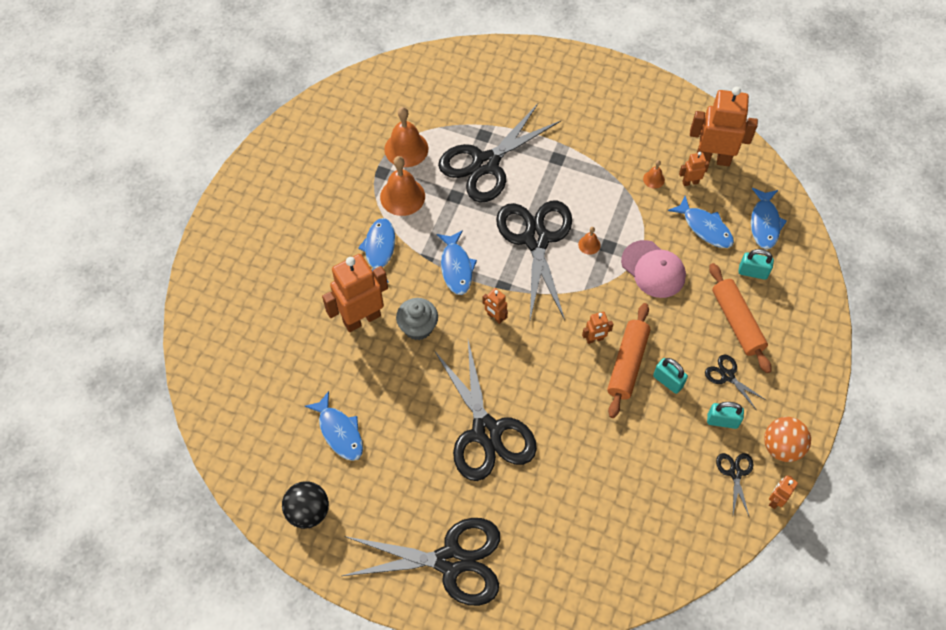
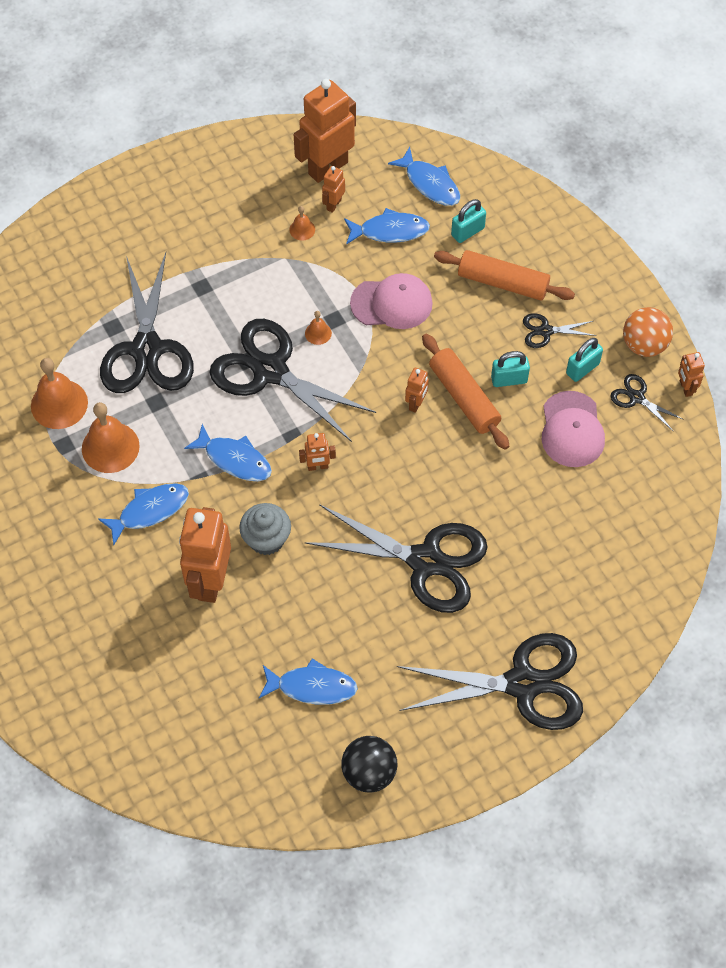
camera: 50 degrees left, 0 degrees up
black scissors [342,518,500,606] -> black scissors turned 45 degrees clockwise [397,633,583,730]
blue fish [358,218,395,283] -> blue fish turned 105 degrees clockwise [98,483,189,545]
none -> pink cap [542,391,605,467]

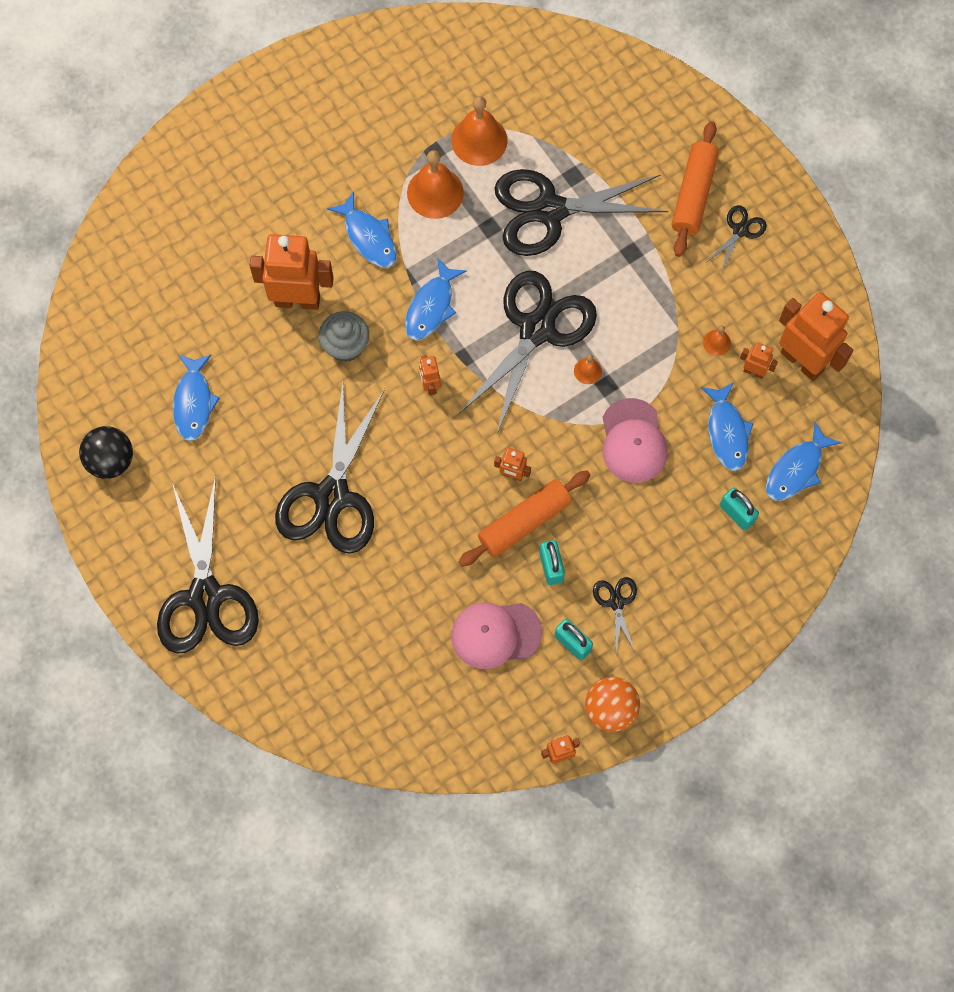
camera: 85 degrees right, 10 degrees up
orange rolling pin [434,250,575,301] -> orange rolling pin moved to [672,121,719,257]
black scissors [610,374,684,431] -> black scissors moved to [706,205,767,270]

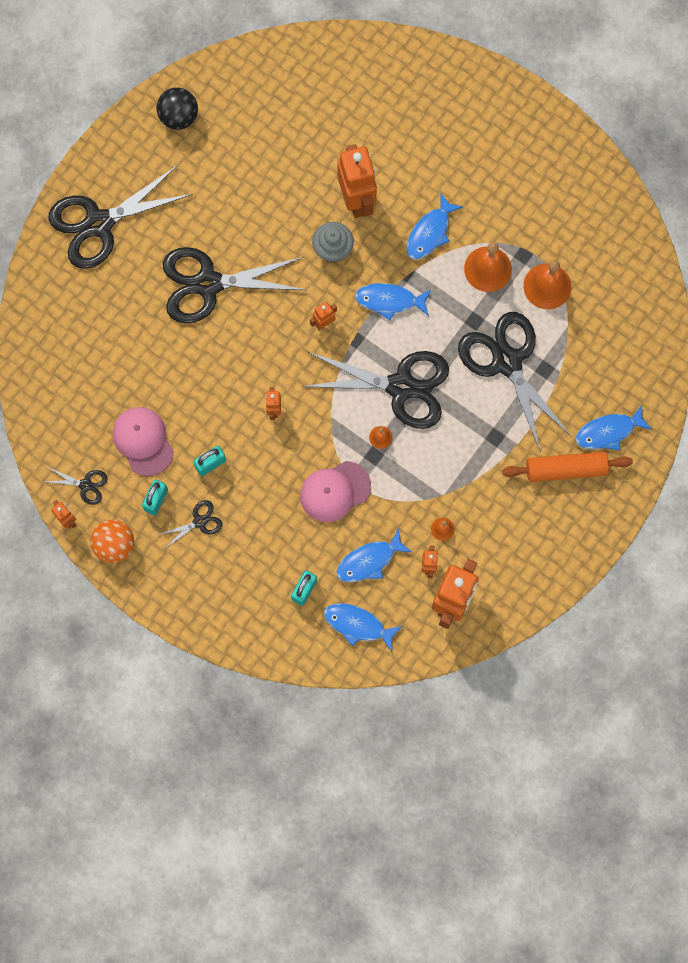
camera: 70 degrees right, 5 degrees up
blue fish [173,355,220,441] -> blue fish moved to [576,405,652,450]
orange rolling pin [459,470,591,567] -> none
black scissors [706,205,767,270] -> black scissors moved to [42,467,108,505]

